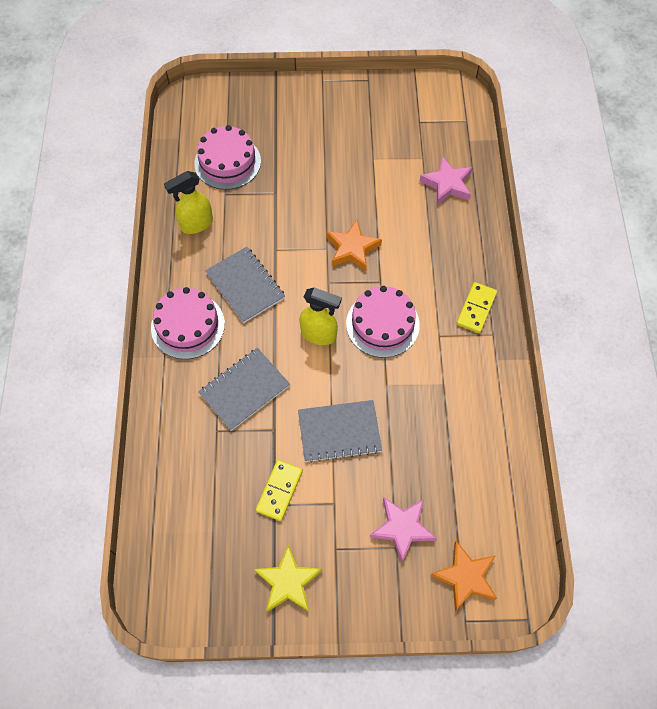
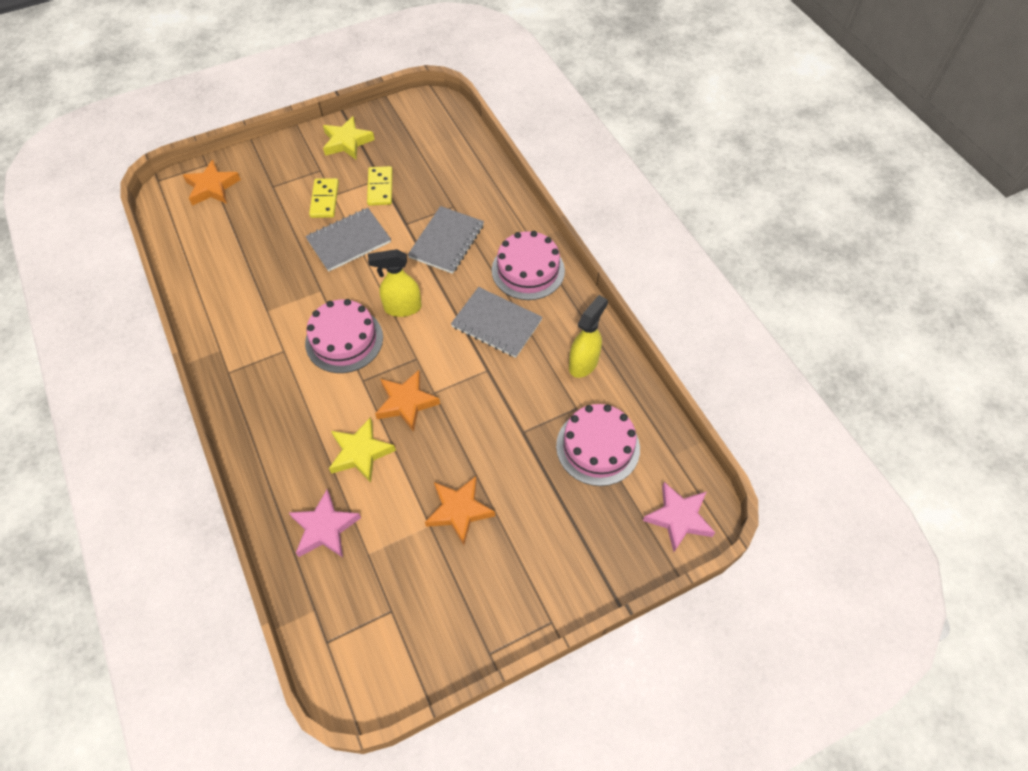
camera: 155 degrees right, 5 degrees down
pink star [370,498,436,562] -> pink star moved to [643,482,715,552]
yellow domino [456,282,497,333] -> yellow domino moved to [309,178,339,218]
none -> yellow star [329,417,396,483]
none -> orange star [425,476,495,545]

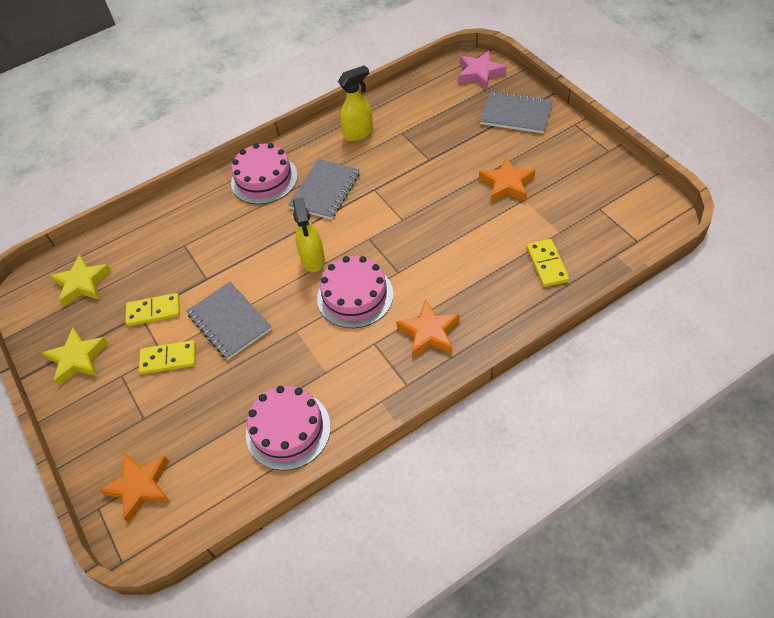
camera: 90 degrees left, 5 degrees down
pink star [289,490,361,557] -> yellow domino [527,239,569,287]
yellow star [329,417,396,483] -> yellow star moved to [50,254,111,307]
orange star [375,370,440,432] -> orange star moved to [396,299,460,358]
grey notebook [408,206,484,274] -> grey notebook moved to [480,91,553,133]
pink cake [556,404,640,486] -> pink cake moved to [246,386,331,471]
yellow spray bottle [569,295,608,378] -> yellow spray bottle turned 120 degrees clockwise [338,65,373,141]

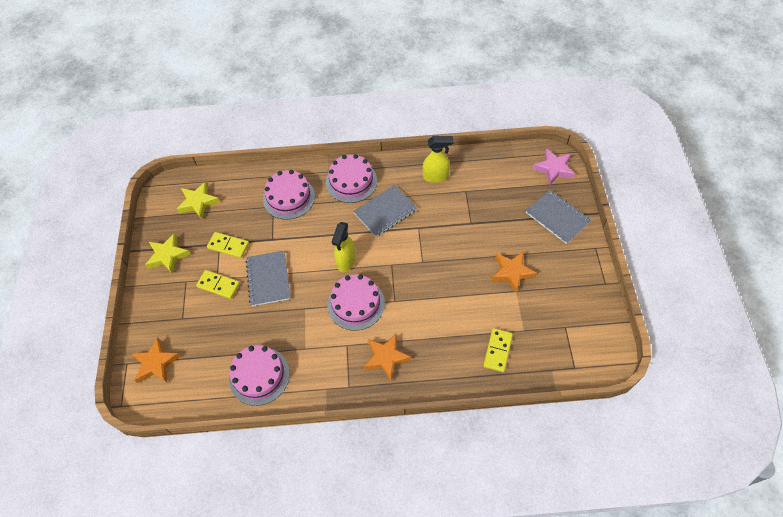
camera: 25 degrees right, 5 degrees up
none -> pink cake [263,170,315,220]

